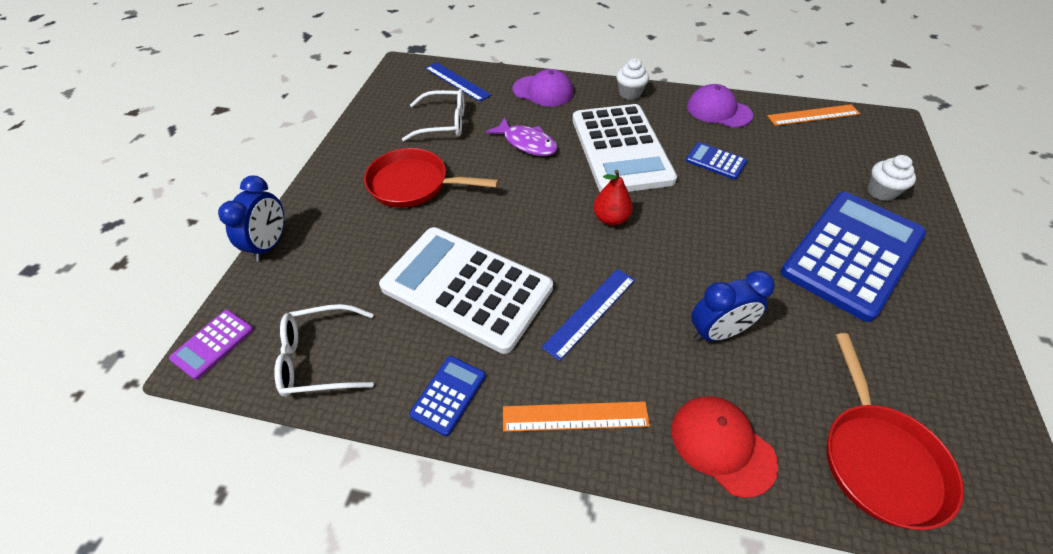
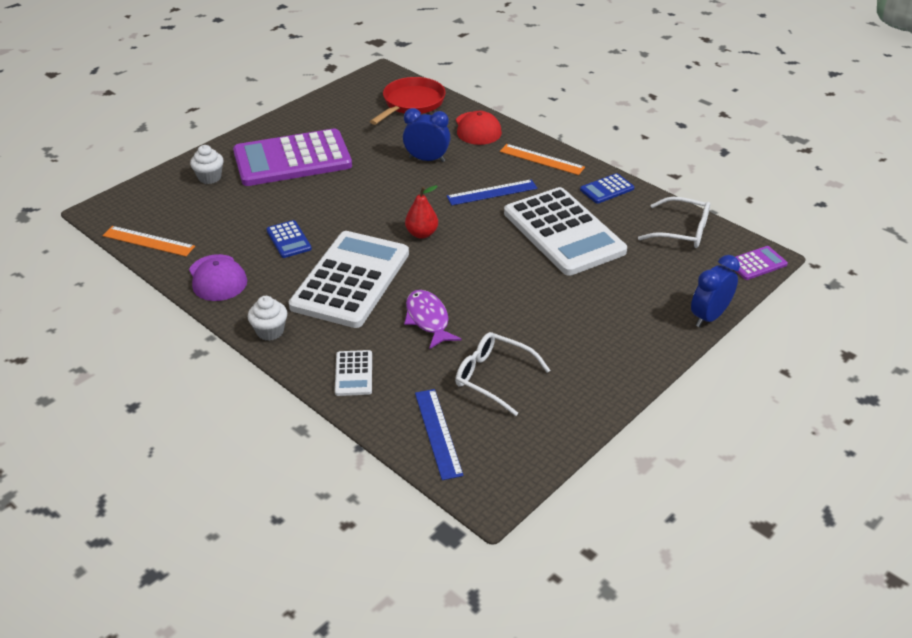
camera: 150 degrees left, 10 degrees down
red pan [364,148,498,208] -> none
purple cap [513,69,574,107] -> white calculator [335,350,372,396]
blue calculator [780,192,926,322] -> purple calculator [233,128,352,186]

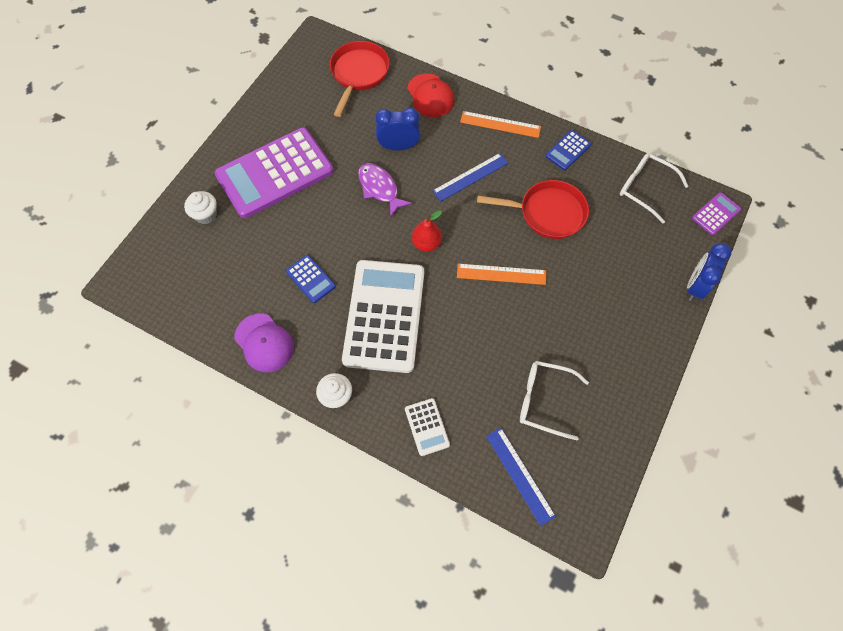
camera: 15 degrees left, 25 degrees up
orange ruler [102,226,195,256] -> orange ruler moved to [457,264,546,285]
purple fish [404,290,461,349] -> purple fish moved to [358,163,412,218]
white calculator [504,187,627,276] -> red pan [477,180,589,239]
white glasses [638,197,710,248] -> white glasses turned 150 degrees counterclockwise [620,153,688,223]

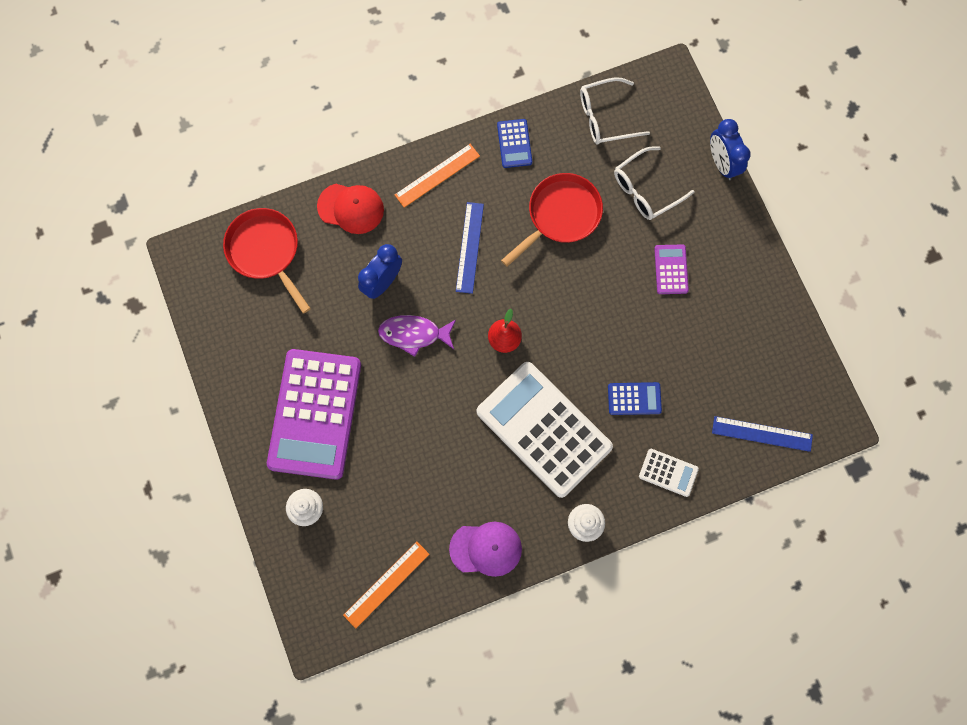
camera: 50 degrees left, 10 degrees up
blue calculator [286,255,336,303] -> blue calculator moved to [608,382,662,415]
orange ruler [457,264,546,285] -> orange ruler moved to [343,541,430,629]
white glasses [520,361,589,440] -> white glasses moved to [614,146,695,220]
purple calculator [692,192,741,235] -> purple calculator moved to [654,245,689,294]

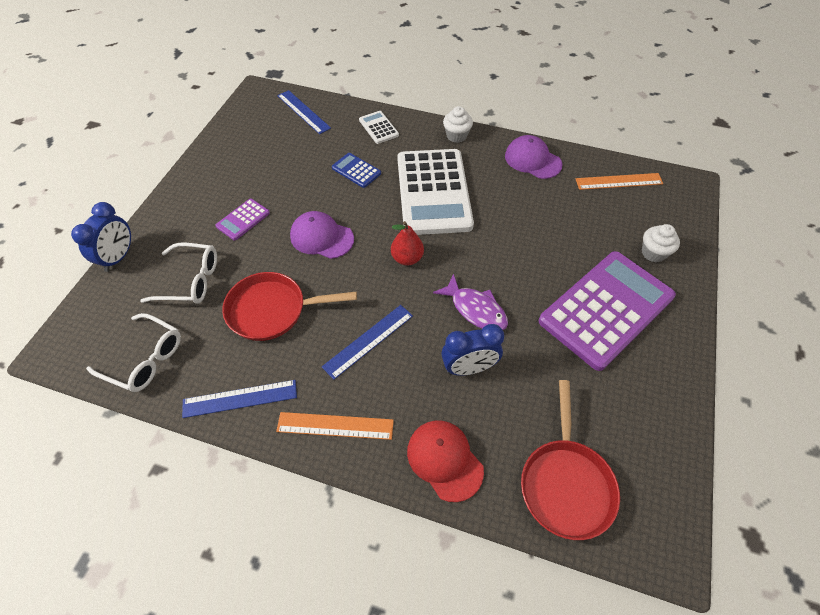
camera: 140 degrees left, 20 degrees down
blue calculator [497,119,532,168] -> blue ruler [182,380,297,418]
none -> purple cap [290,211,354,259]

